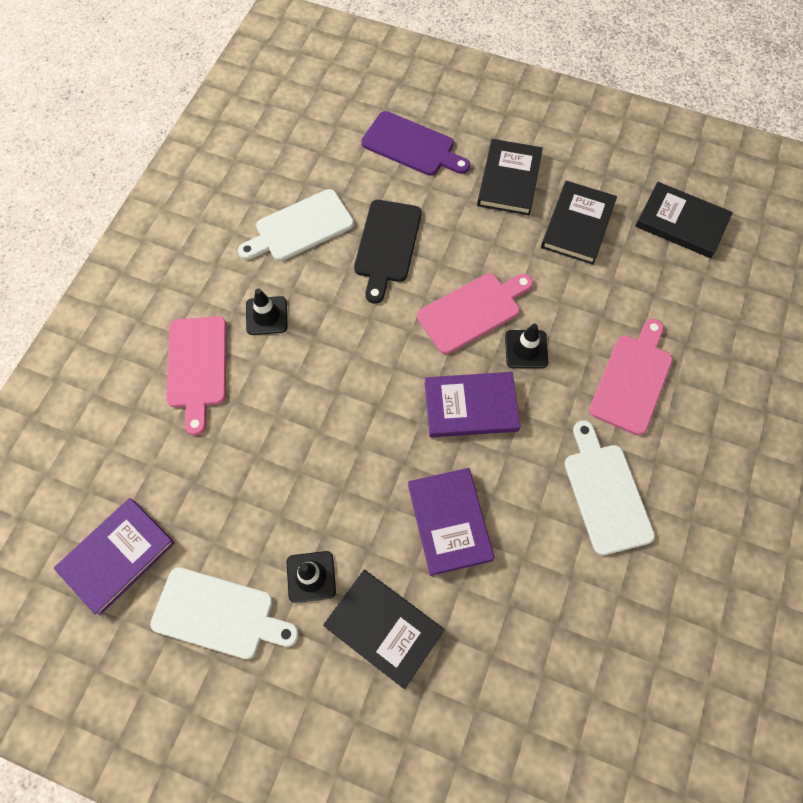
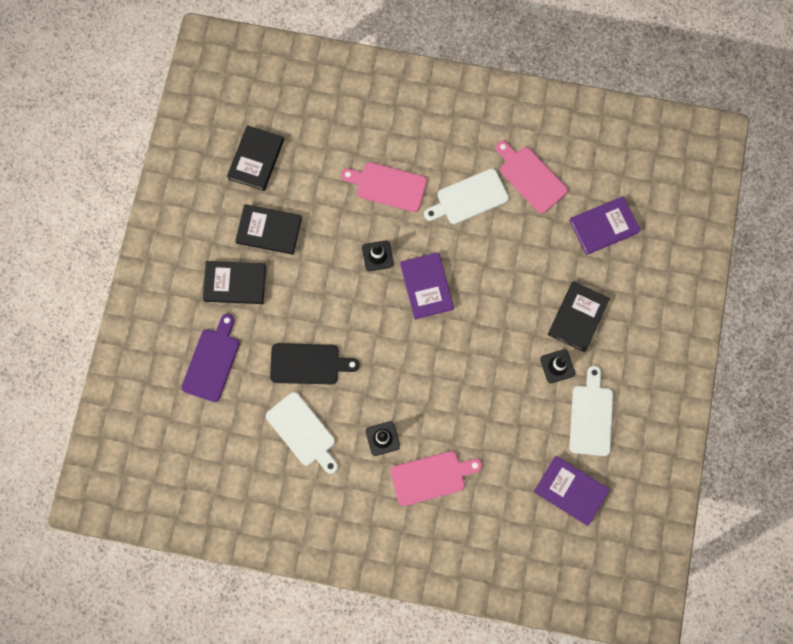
camera: 100 degrees left, 10 degrees up
purple book [408,468,494,576] -> purple book moved to [569,196,641,255]
pink cutting board [417,273,533,354] -> pink cutting board moved to [496,141,568,214]

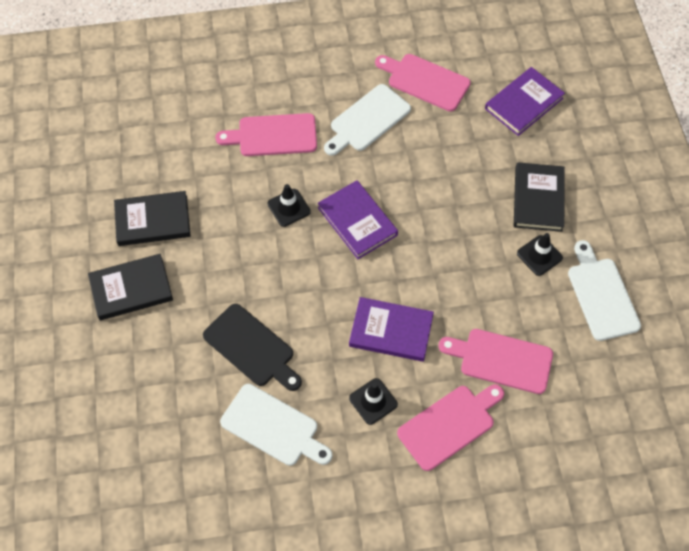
camera: 20 degrees left, 15 degrees down
purple cutting board [181,314,240,402] -> none
black book [227,125,284,191] -> none
black cutting board [270,343,360,384] -> black cutting board turned 60 degrees clockwise [203,304,302,391]
purple book [534,456,610,525] -> purple book moved to [349,297,434,362]
none -> pink cutting board [439,329,553,394]

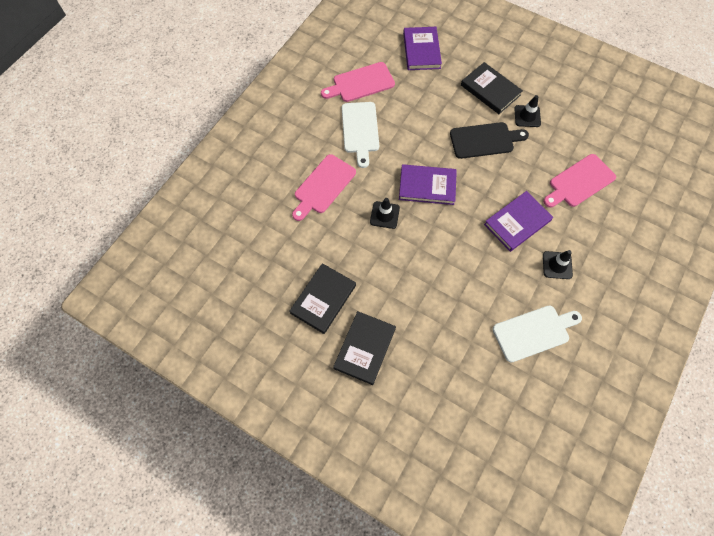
camera: 50 degrees left, 5 degrees up
black cutting board [203,304,302,391] -> black cutting board moved to [450,122,529,159]
pink cutting board [397,384,504,471] -> none
white cutting board [568,240,641,341] -> none

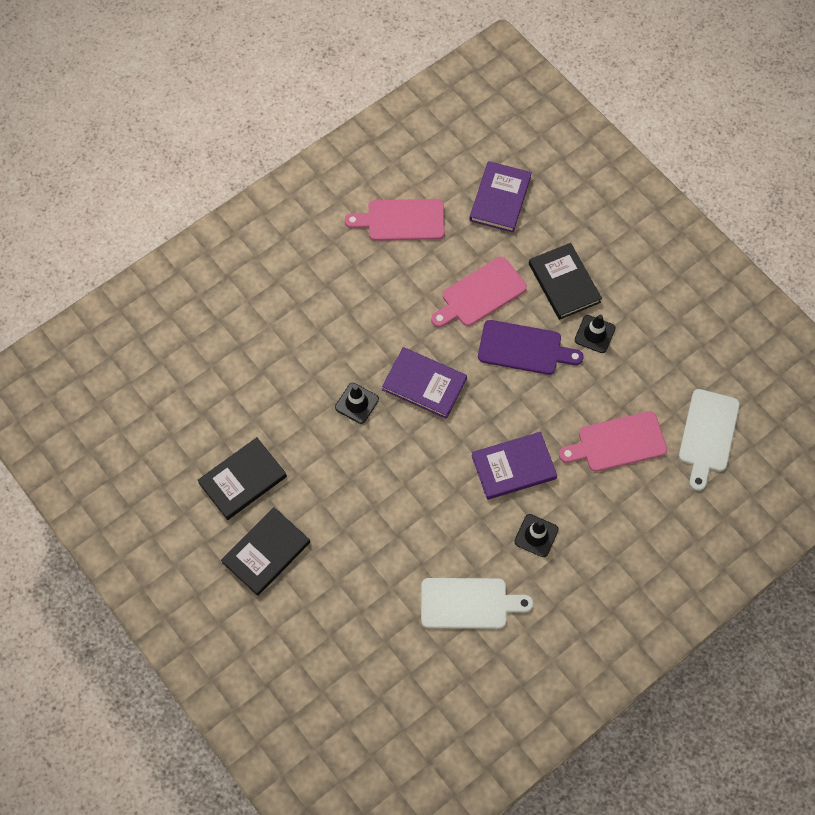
camera: 20 degrees right, 0 degrees up
pink cutting board [292,154,356,221] -> pink cutting board moved to [431,257,527,327]
white cutting board [342,102,379,168] -> white cutting board moved to [679,389,740,491]
black cutting board [450,122,529,159] -> purple cutting board [478,320,583,375]

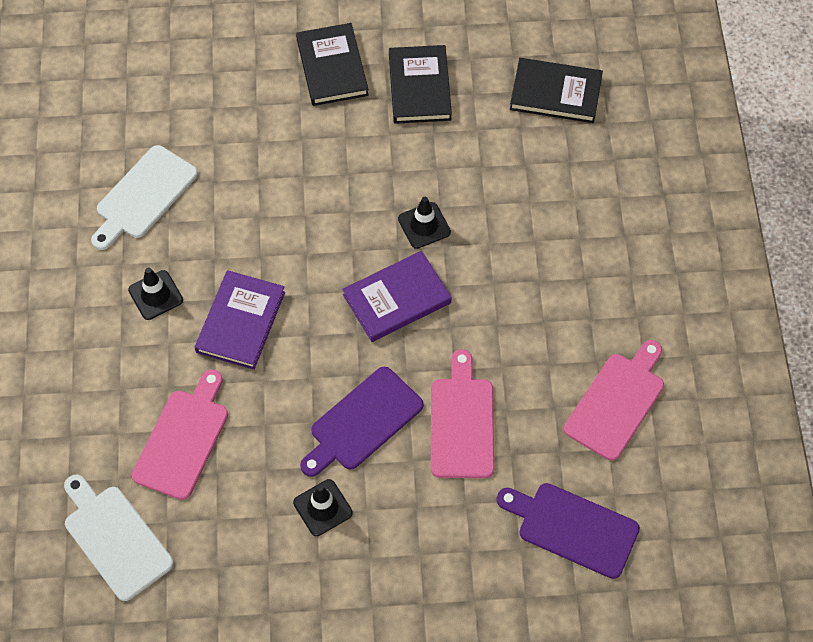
camera: 125 degrees right, 5 degrees down
purple book [469,161,532,233] -> purple cutting board [497,483,640,579]
black book [529,243,602,320] -> black book moved to [510,58,603,123]

